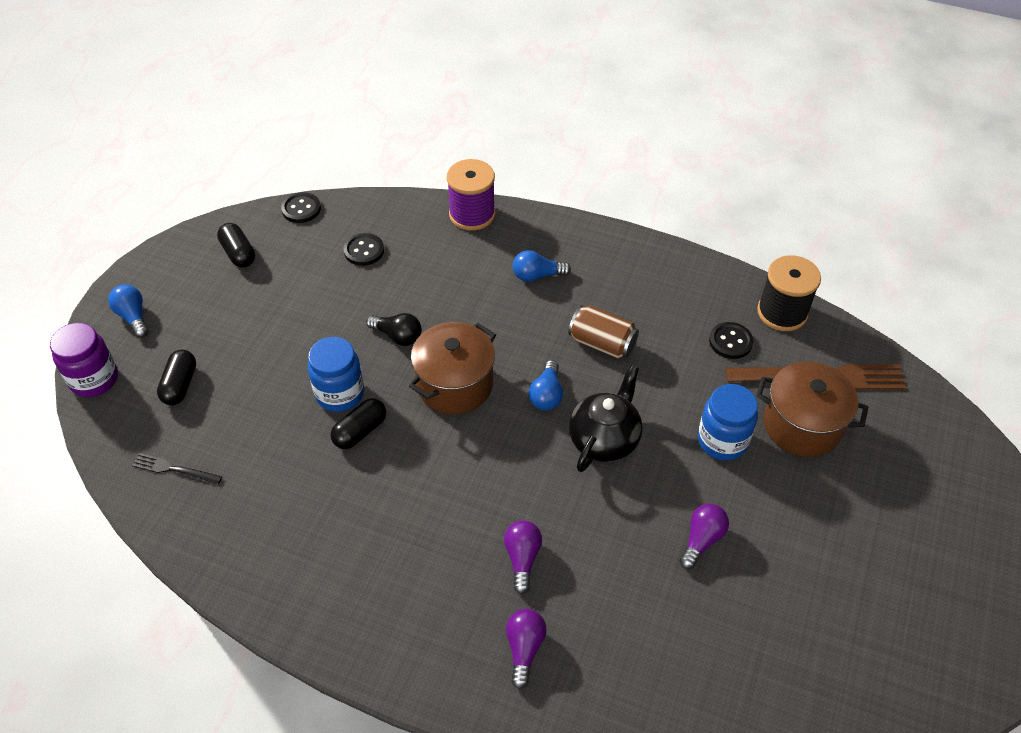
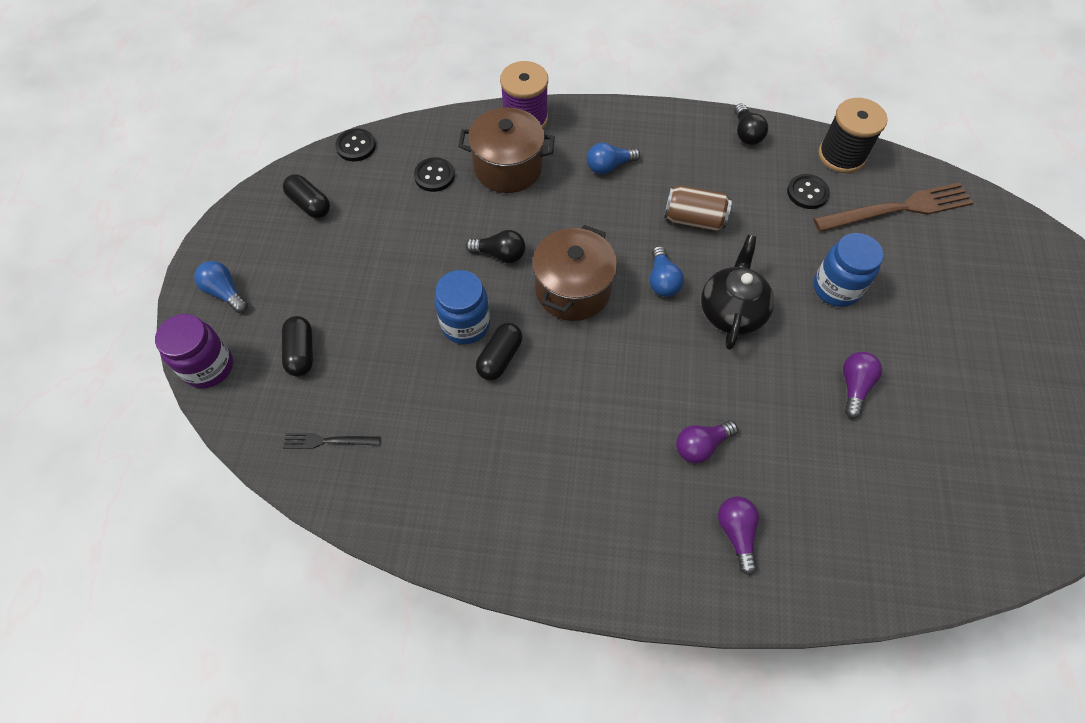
camera: 15 degrees left, 10 degrees up
purple light bulb [504,520,542,594] -> purple light bulb turned 105 degrees counterclockwise [676,421,738,463]
brown pot [756,361,868,457] -> brown pot moved to [458,108,555,193]
none -> black light bulb [734,103,768,145]

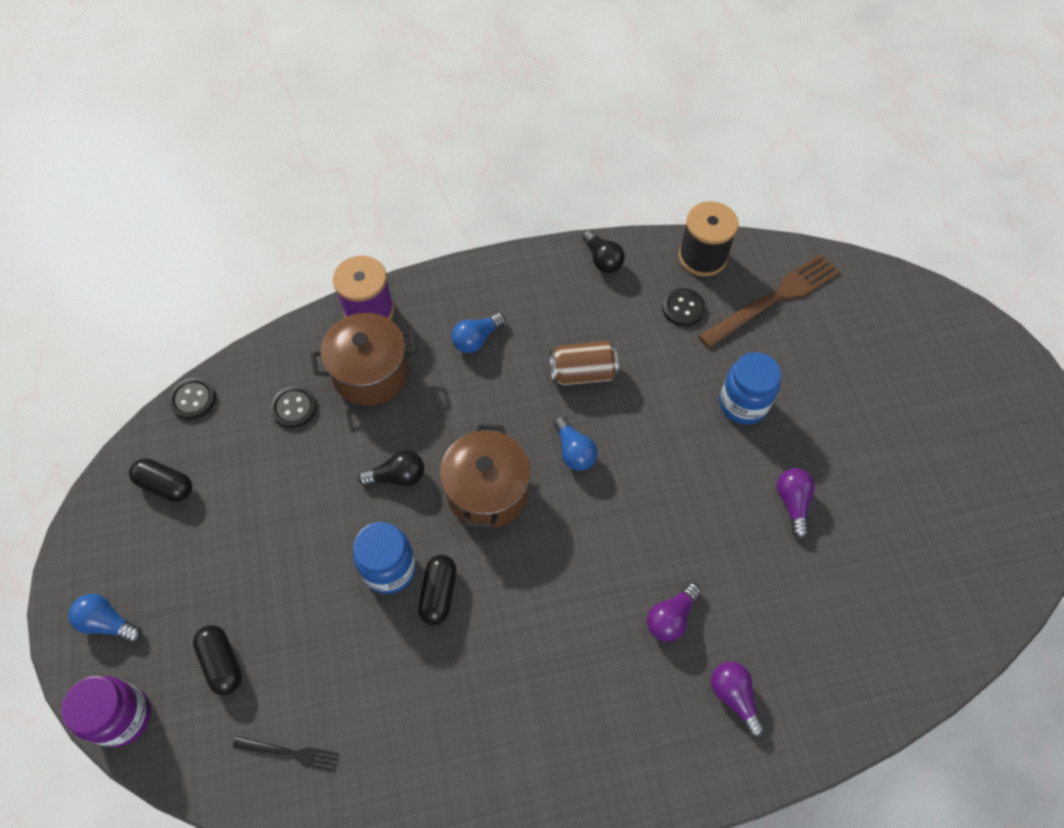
camera: 20 degrees left, 0 degrees up
black fork [283,433,381,449] -> black fork turned 150 degrees counterclockwise [233,736,339,772]
black teapot [701,235,774,350] -> none

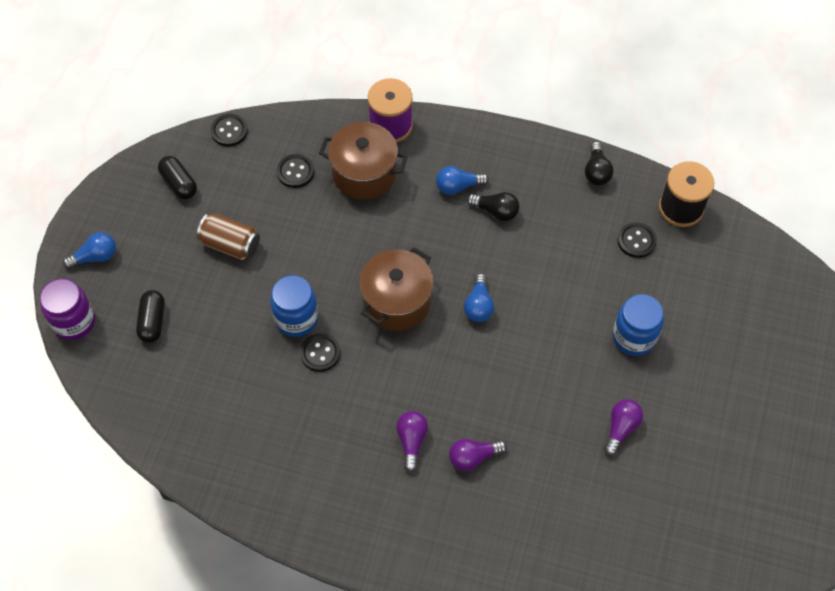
camera: 30 degrees right, 0 degrees up
blue light bulb [68,594,142,643] -> blue light bulb turned 105 degrees clockwise [63,232,116,269]
black fork [233,736,339,772] -> none
black light bulb [358,450,424,486] -> black light bulb moved to [467,192,520,221]
black capsule [418,555,456,625] -> black button [300,333,340,372]
brown can [550,341,619,385] -> brown can moved to [197,213,260,260]
brown fork [698,253,840,348] -> none
purple light bulb [711,661,765,737] -> purple light bulb moved to [396,411,428,472]

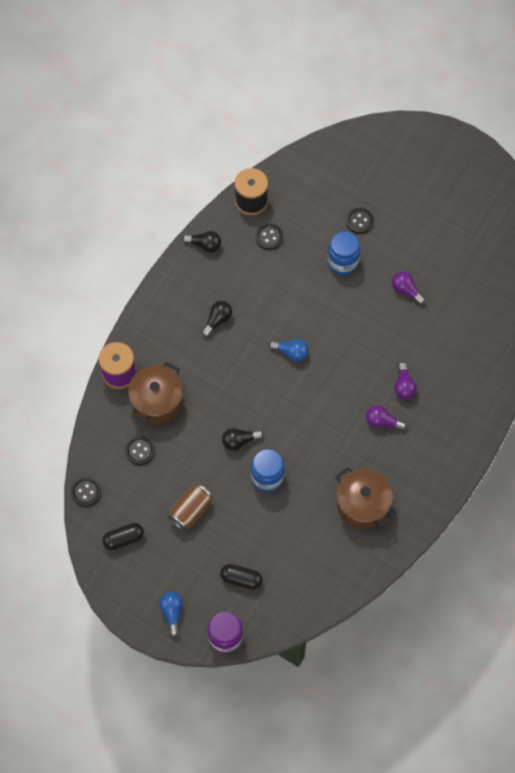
camera: 75 degrees left, 5 degrees up
black button [300,333,340,372] -> black button moved to [346,208,374,234]
brown pot [359,247,434,331] -> brown pot moved to [336,467,394,529]
blue light bulb [436,166,489,195] -> none
none -> black light bulb [222,428,263,451]

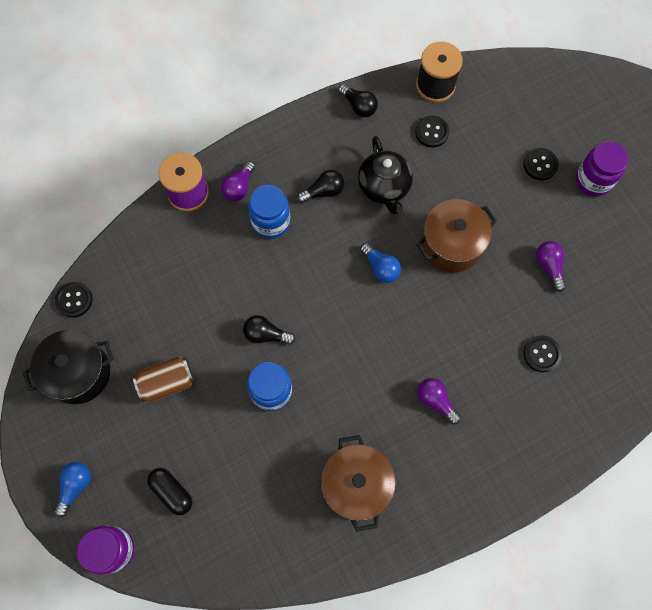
camera: 30 degrees right, 5 degrees up
black capsule [103,523,144,550] -> black pot [23,330,114,404]
black button [125,436,155,465] -> black button moved to [524,335,562,372]
brown pot [128,362,183,425] -> brown pot moved to [416,199,497,273]
blue jar [327,231,360,275] -> blue jar moved to [248,185,290,239]
purple light bulb [394,362,417,399] -> purple light bulb moved to [221,161,255,202]
none -> black teapot [358,136,413,214]
none -> purple jar [576,141,628,197]

